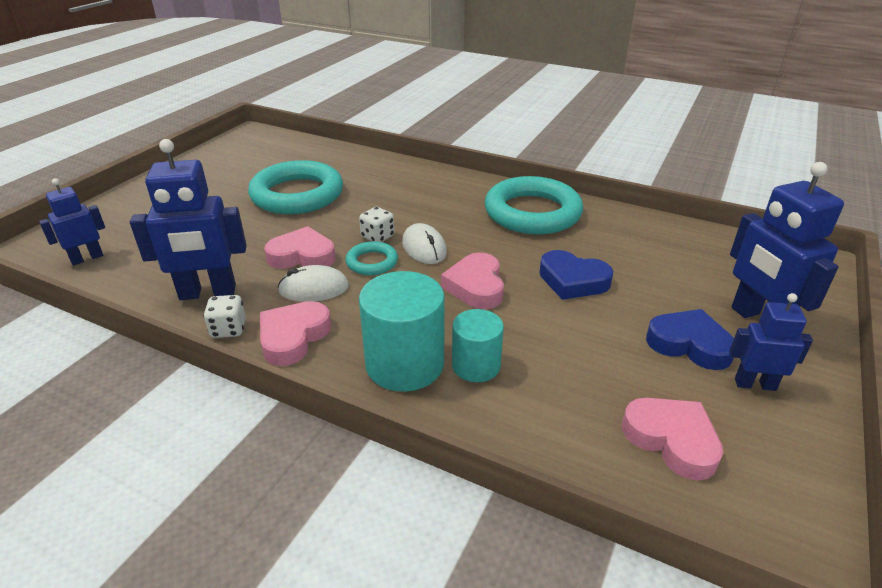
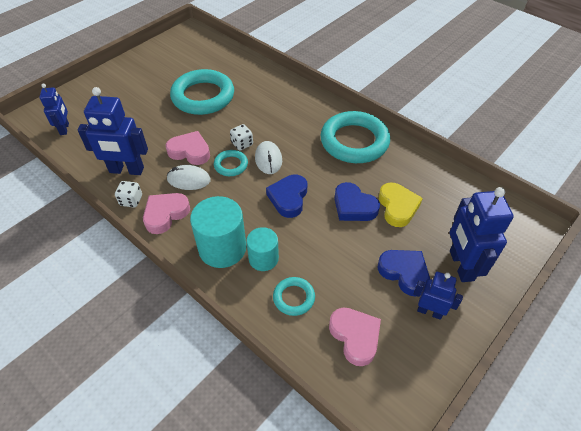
camera: 15 degrees right, 15 degrees up
blue robot [39,178,105,265] -> blue robot turned 105 degrees clockwise [39,84,69,135]
pink heart [441,253,504,309] -> blue heart [266,175,307,218]
none -> turquoise ring [273,277,315,316]
none -> yellow heart [379,183,423,227]

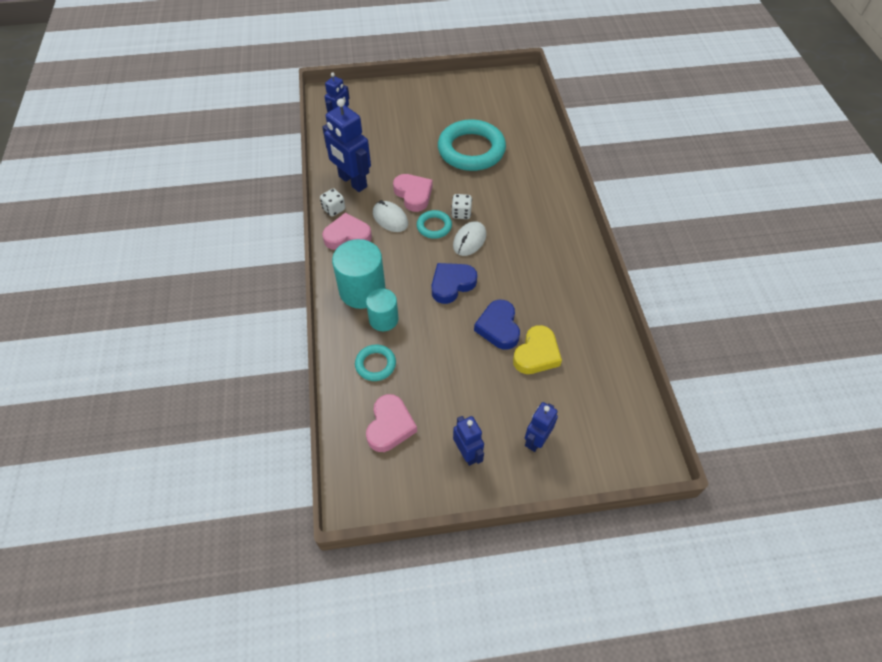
camera: 40 degrees right, 5 degrees up
turquoise ring [320,111,390,163] -> none
blue heart [377,250,430,297] -> none
blue robot [450,187,514,282] -> blue robot [525,402,558,452], size x0.59

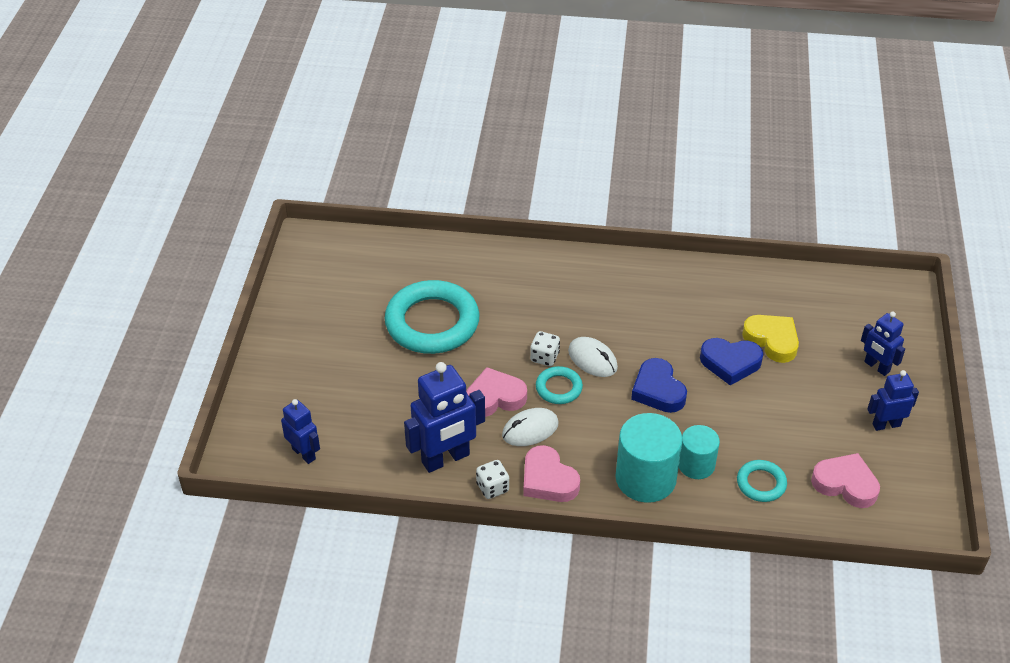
camera: 75 degrees left, 10 degrees down
pink heart [322,213,372,250] -> pink heart turned 45 degrees counterclockwise [523,445,580,502]

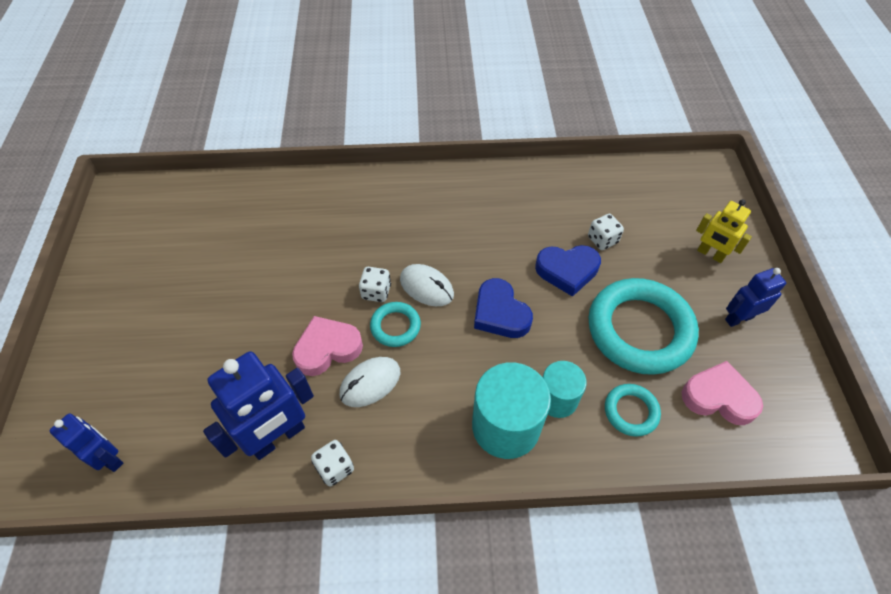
camera: 10 degrees left, 10 degrees up
turquoise ring [385,280,480,354] -> turquoise ring moved to [588,278,699,375]
pink heart [523,445,580,502] -> none
yellow heart [742,315,799,363] -> white dice [588,214,624,250]
blue robot [861,312,905,376] -> yellow robot [696,199,752,263]

